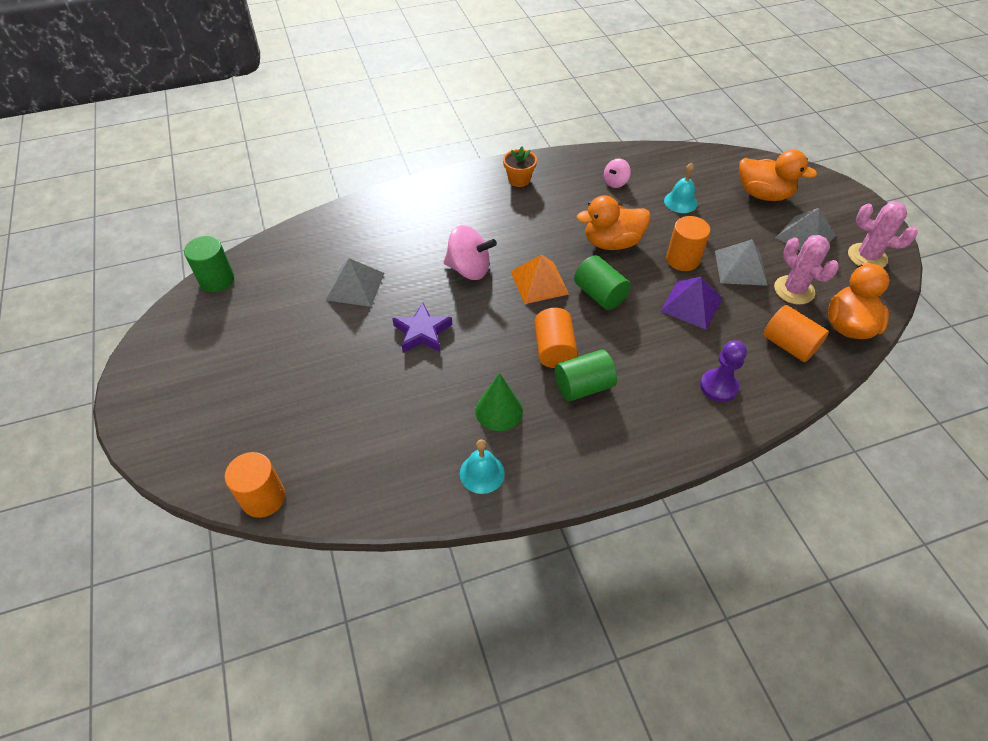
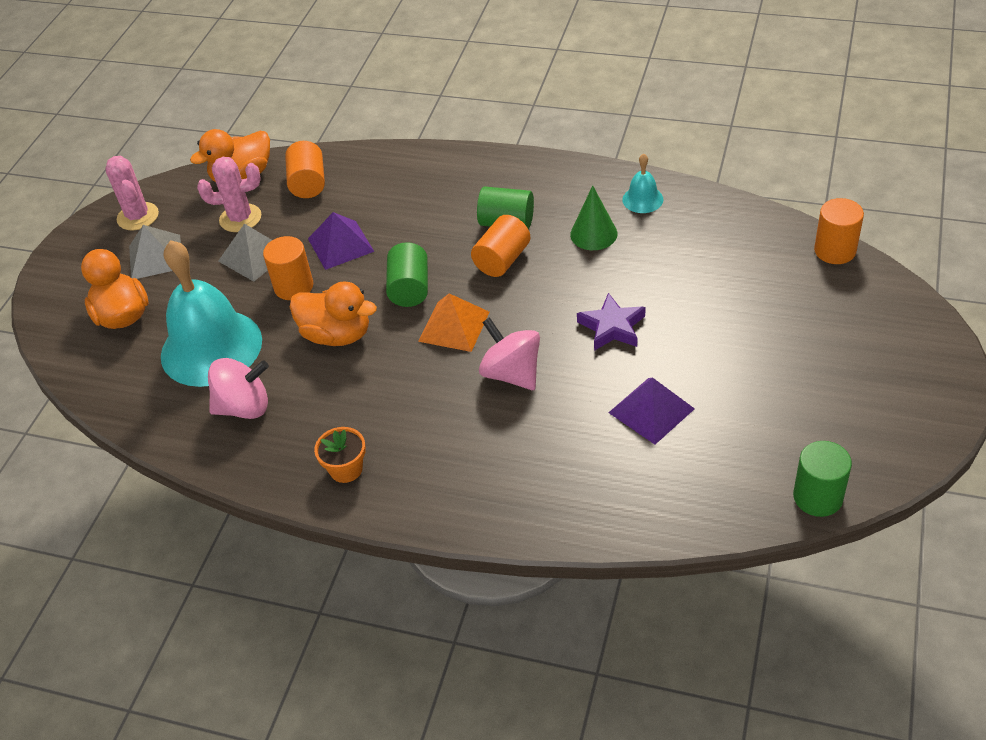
camera: 140 degrees left, 5 degrees down
grey pyramid [326,258,385,307] -> purple pyramid [608,377,695,445]
pink spinning top [604,158,631,188] -> pink spinning top [208,358,269,419], size x1.76
turquoise bell [664,163,698,213] -> turquoise bell [161,240,262,387], size x2.31
purple pawn [700,340,747,402] -> none
pink cactus [774,235,839,305] -> pink cactus turned 75 degrees clockwise [197,157,261,232]

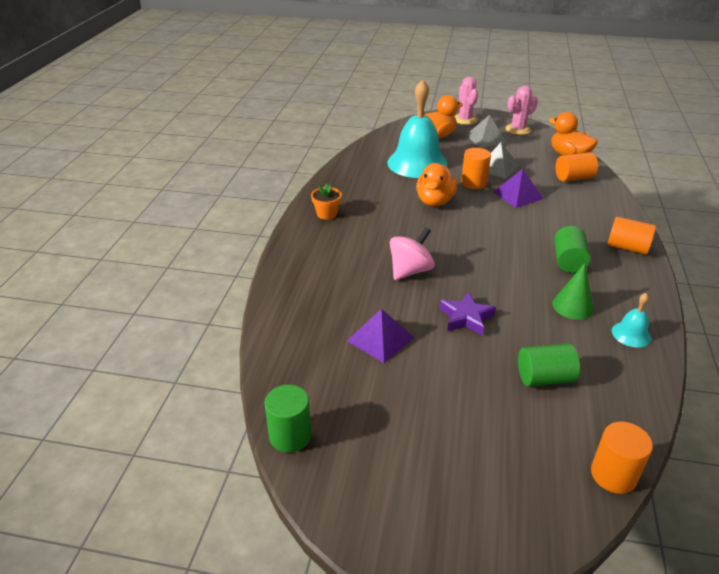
camera: 80 degrees right, 10 degrees down
pink cactus [197,157,261,232] -> pink cactus moved to [454,77,478,125]
pink spinning top [208,358,269,419] -> none
green cylinder [386,242,428,307] -> green cylinder moved to [518,343,580,387]
orange pyramid [418,293,489,352] -> none
orange cylinder [471,215,530,277] -> orange cylinder moved to [607,217,656,255]

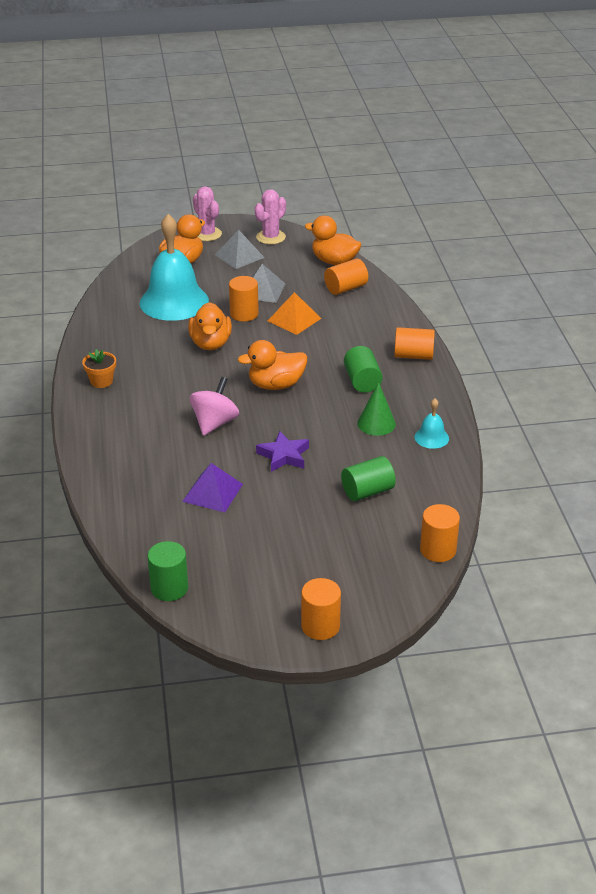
camera: 20 degrees left, 0 degrees up
purple pyramid [493,169,544,208] -> orange pyramid [268,292,322,335]
none -> orange duck [238,340,307,390]
none -> orange cylinder [301,578,341,640]

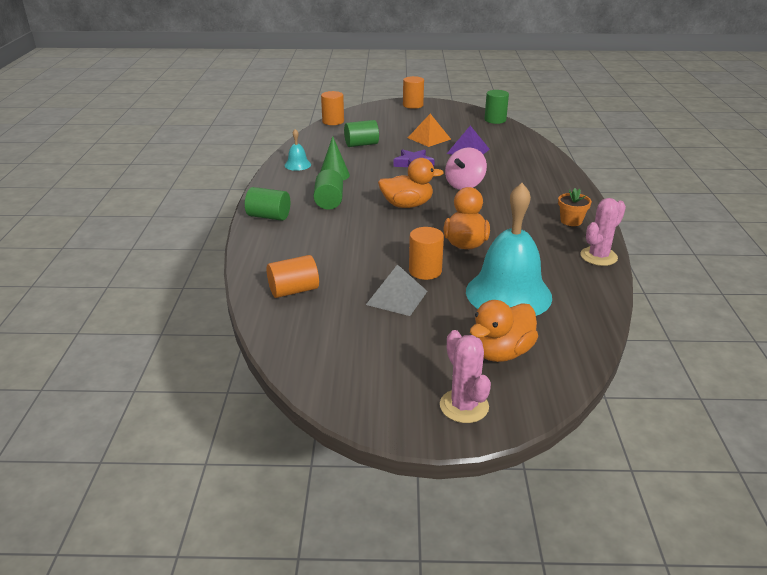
camera: 170 degrees left, 5 degrees down
grey pyramid [215,230,265,269] -> none
pink cactus [255,189,286,244] -> pink cactus moved to [580,198,626,266]
orange pyramid [268,292,322,335] -> orange pyramid moved to [408,114,451,147]
orange duck [304,216,362,265] -> none
orange cylinder [394,327,435,360] -> green cylinder [245,187,290,221]

